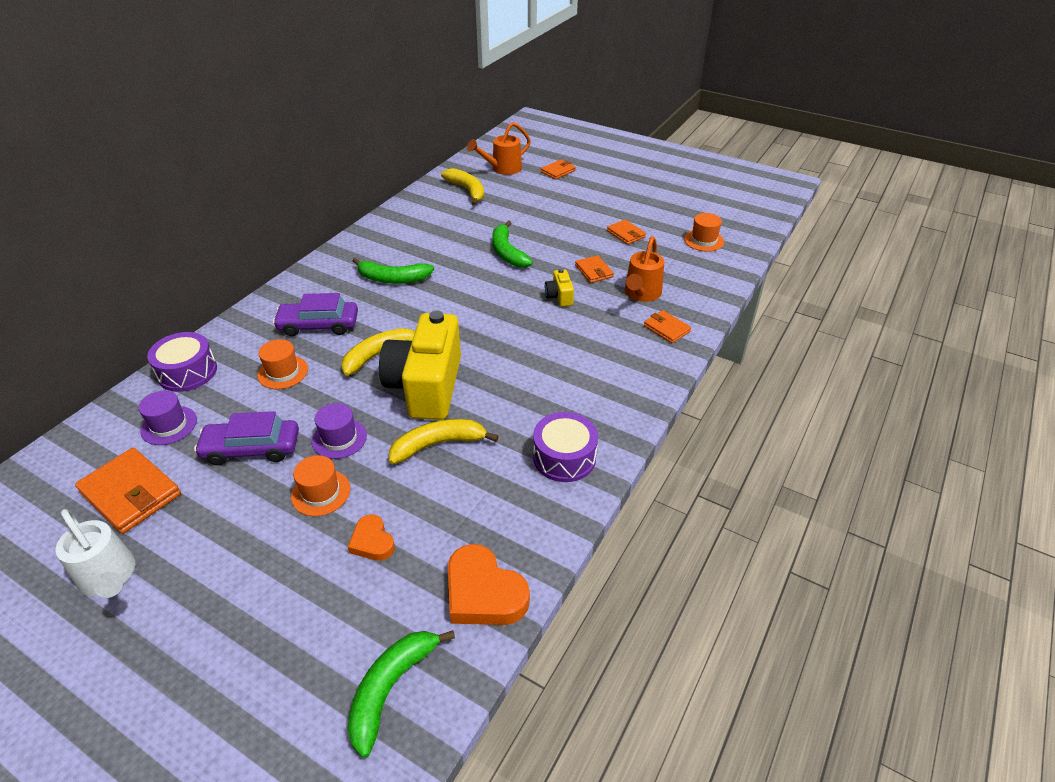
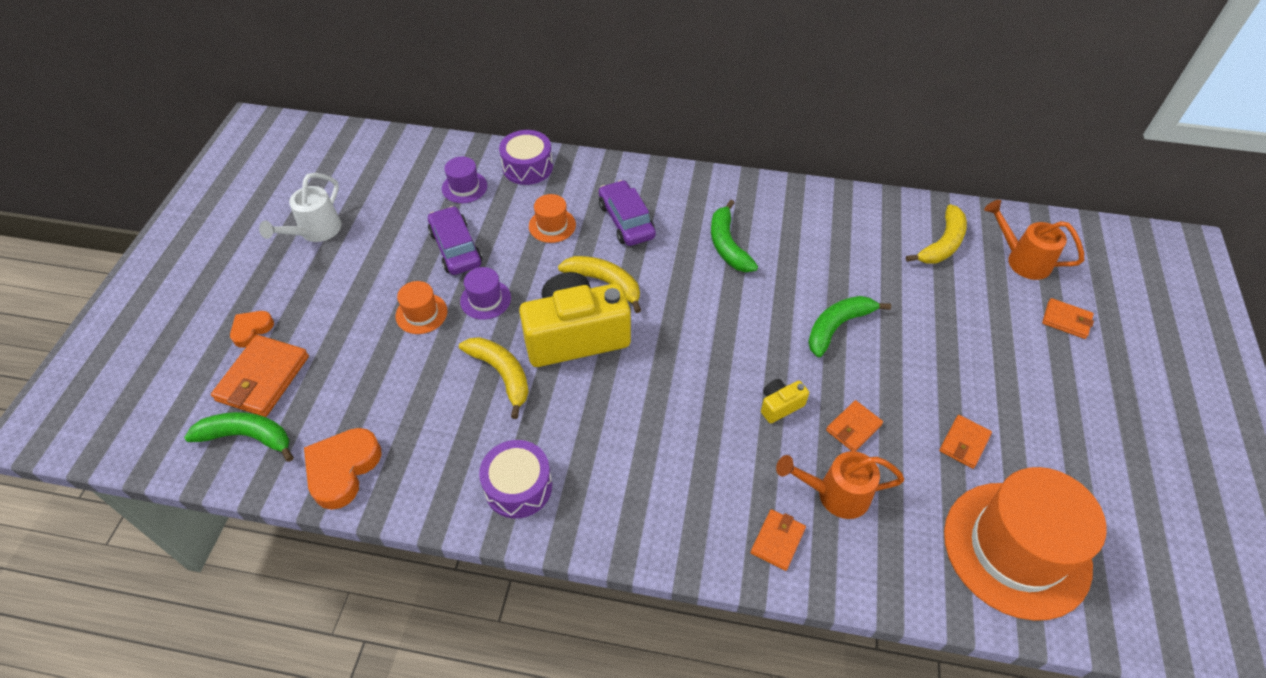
camera: 70 degrees right, 10 degrees up
orange wallet [75,448,181,534] -> orange wallet moved to [211,335,309,417]
orange heart [348,515,395,561] -> orange heart moved to [230,311,274,348]
orange hat [684,213,724,252] -> orange hat [944,467,1107,621], size x2.28

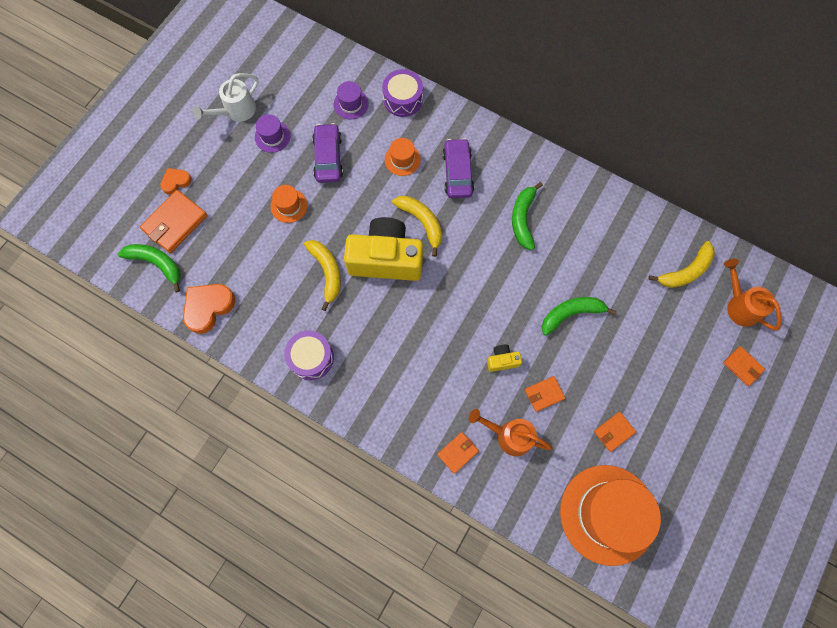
camera: 20 degrees right, 20 degrees up
purple hat [460,267,511,320] -> purple hat moved to [255,114,290,153]

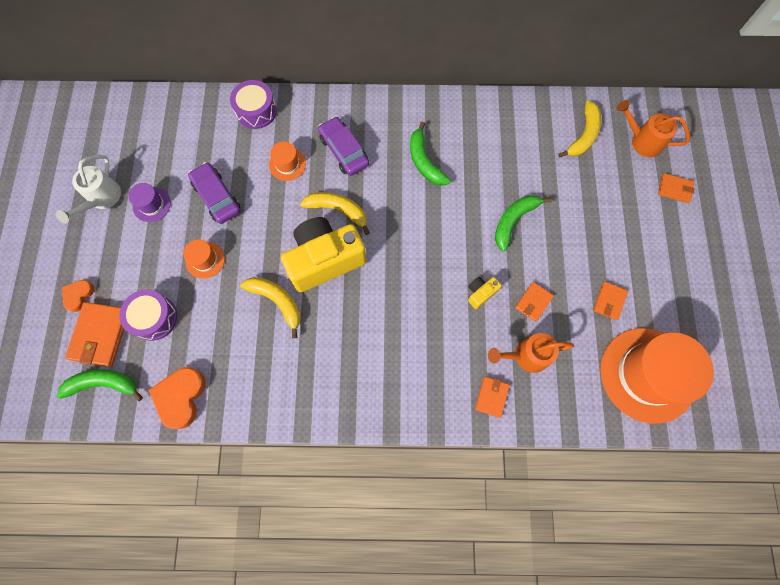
camera: 30 degrees left, 0 degrees up
purple drum [284,331,334,380] -> purple drum moved to [119,290,177,341]
purple hat [334,81,369,119] -> none

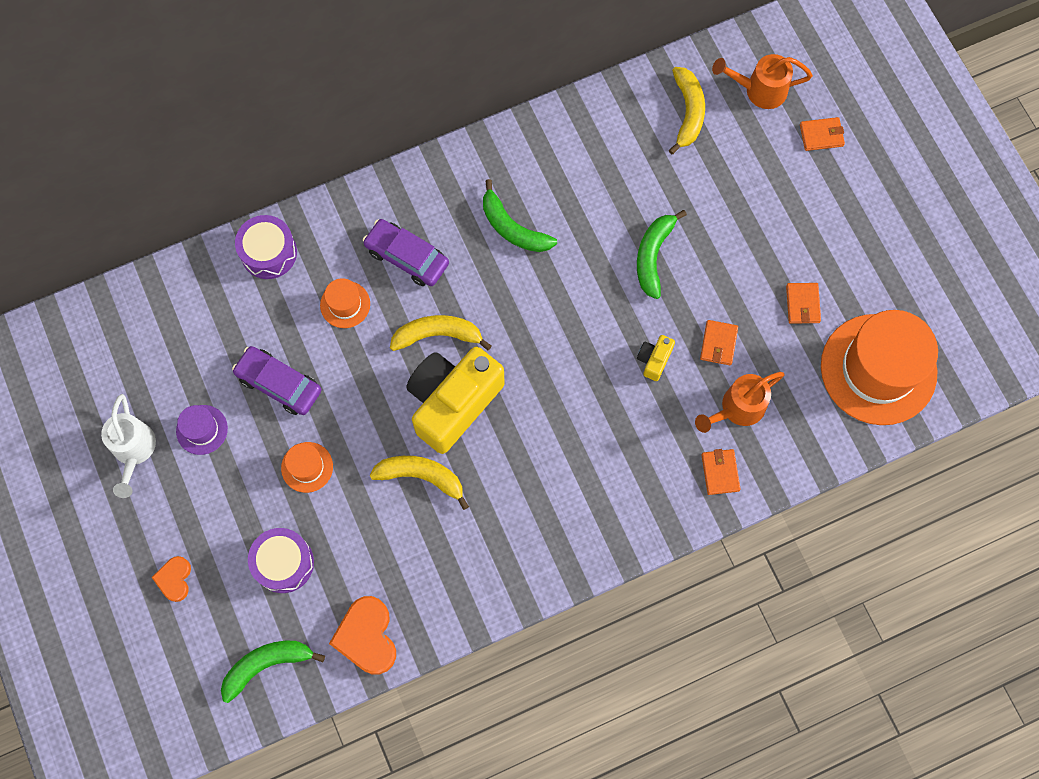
camera: 25 degrees left, 0 degrees up
orange wallet [65,302,124,367] -> none

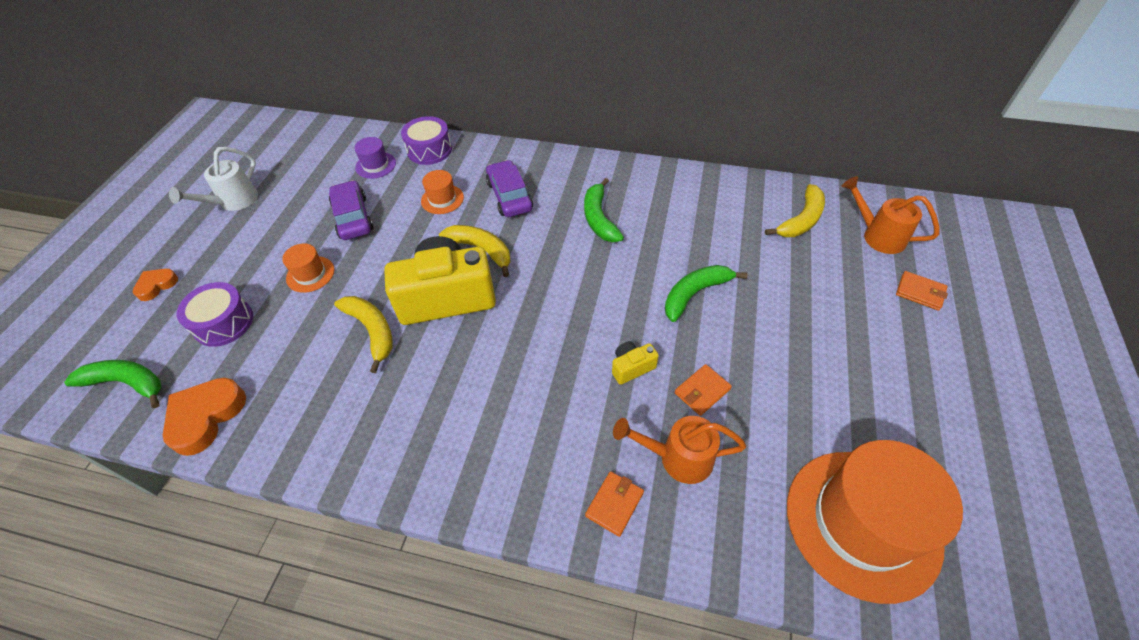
camera: 40 degrees right, 20 degrees down
purple hat [176,405,228,455] -> purple hat moved to [354,137,396,179]
orange wallet [786,283,821,323] -> none

